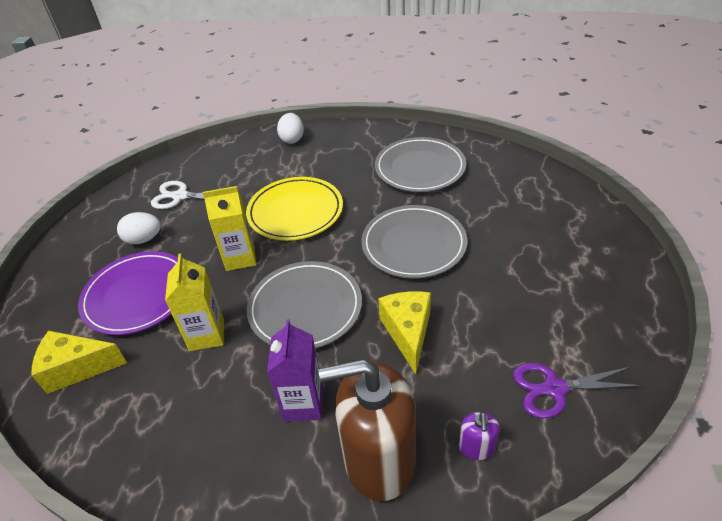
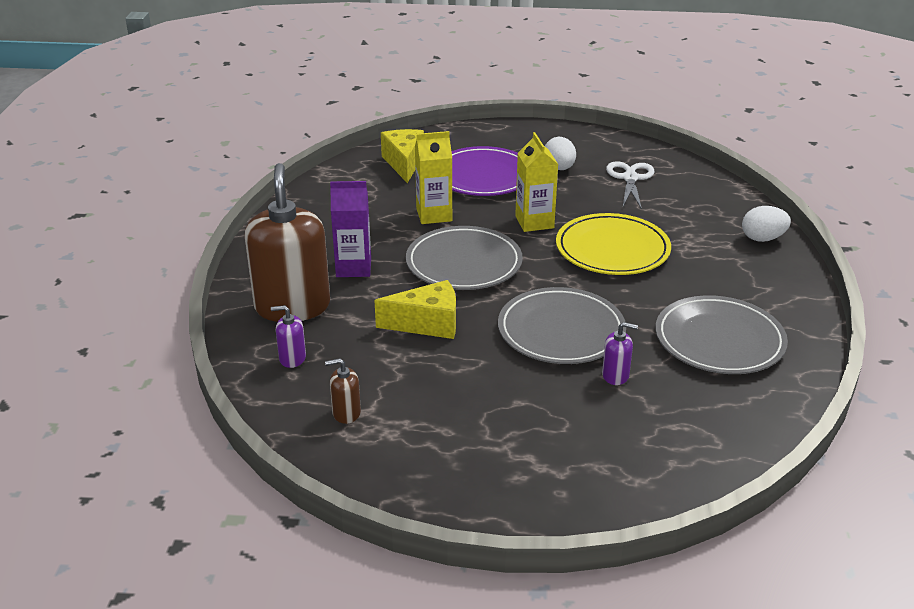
camera: 85 degrees right, 10 degrees down
purple scissors [513,363,642,419] -> brown soap dispenser [325,358,361,424]
none -> purple soap dispenser [602,322,638,385]

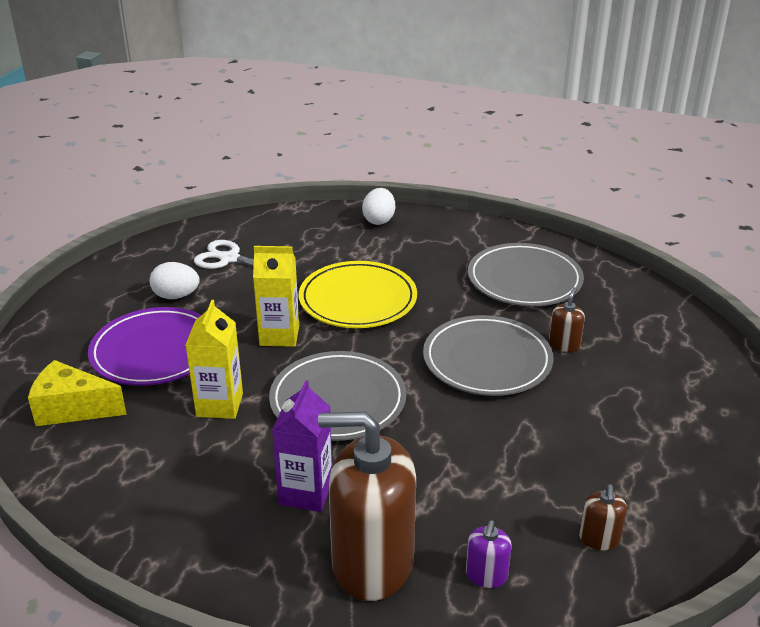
camera: 75 degrees left, 0 degrees up
yellow cheese [374,280,456,339] -> none
purple soap dispenser [602,322,638,385] -> brown soap dispenser [549,287,585,352]

